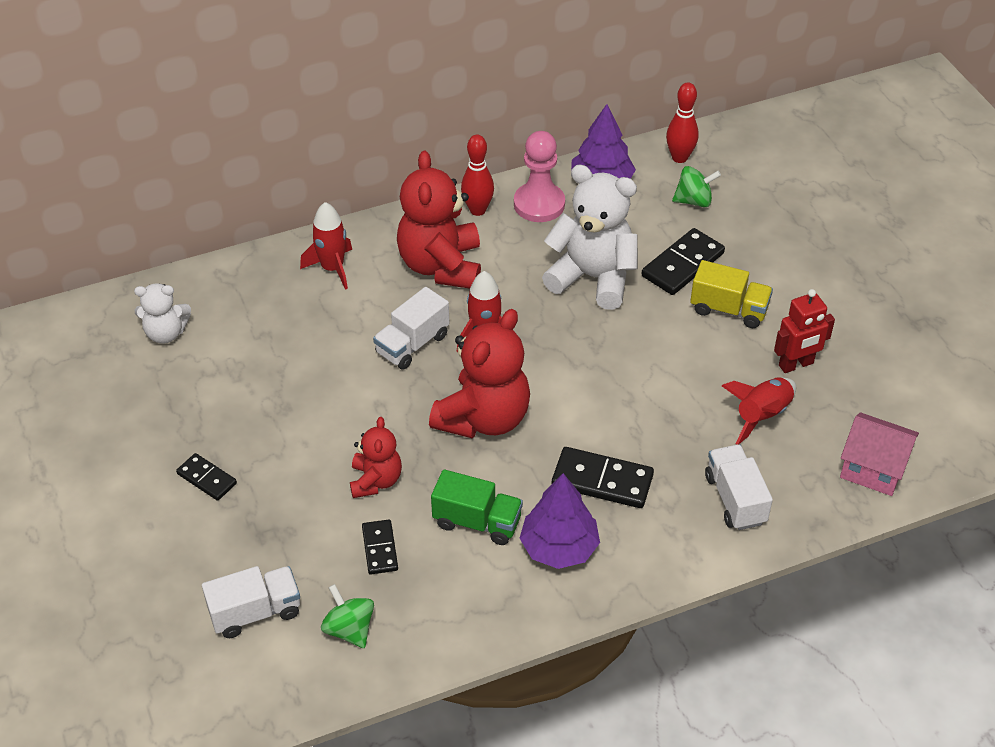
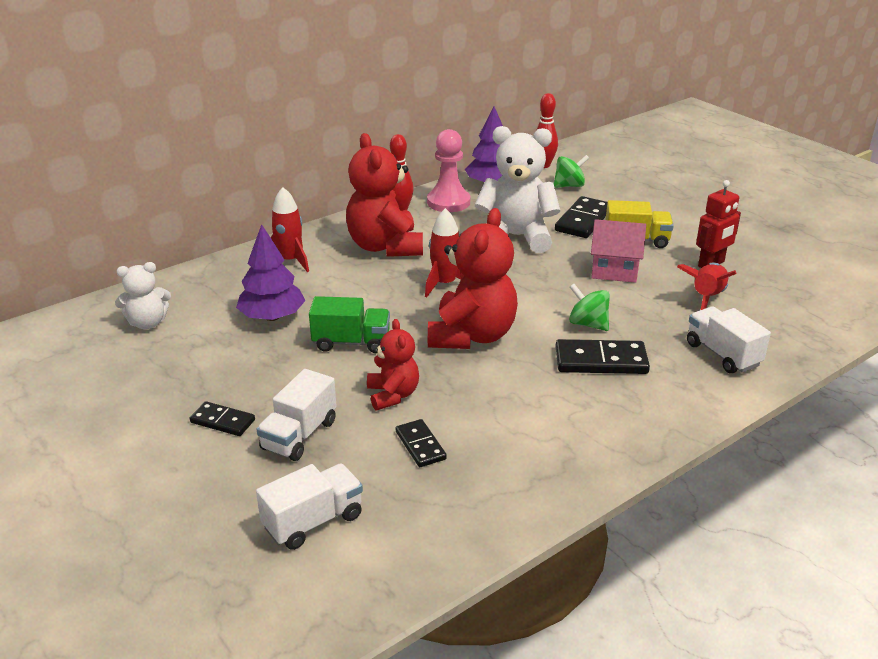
camera: 15 degrees left, 15 degrees down
green spinning top [321,584,374,648] -> green spinning top moved to [569,284,610,331]
white truck [373,287,449,370] -> white truck moved to [257,369,337,461]
green truck [431,469,523,545] -> green truck moved to [309,296,390,353]
purple tree [519,473,600,569] -> purple tree moved to [236,224,305,321]
pink house [840,412,919,496] -> pink house moved to [591,219,646,283]

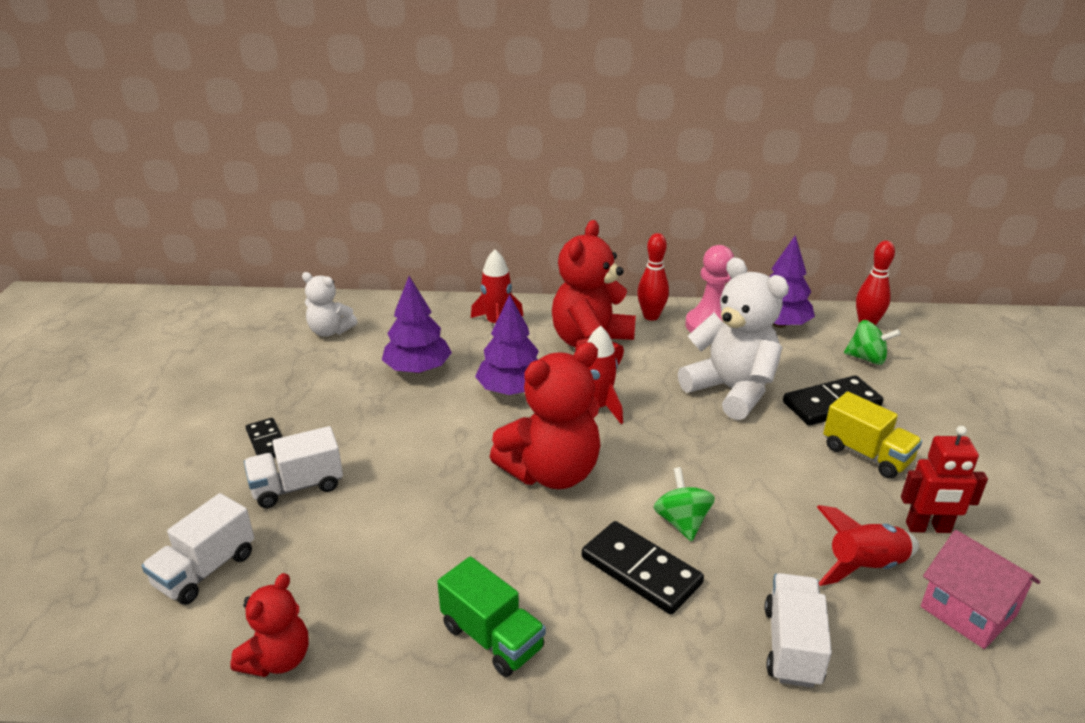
camera: 40 degrees right, 0 degrees up
white truck [256,464,363,550] -> white truck turned 120 degrees clockwise [142,493,254,605]
green truck [309,296,390,353] -> green truck moved to [437,556,546,677]
red teddy bear [367,319,419,410] -> red teddy bear moved to [230,573,309,677]
black domino [396,419,447,467] -> none
pink house [591,219,646,283] -> pink house moved to [921,530,1040,649]
none -> purple tree [475,294,539,395]

